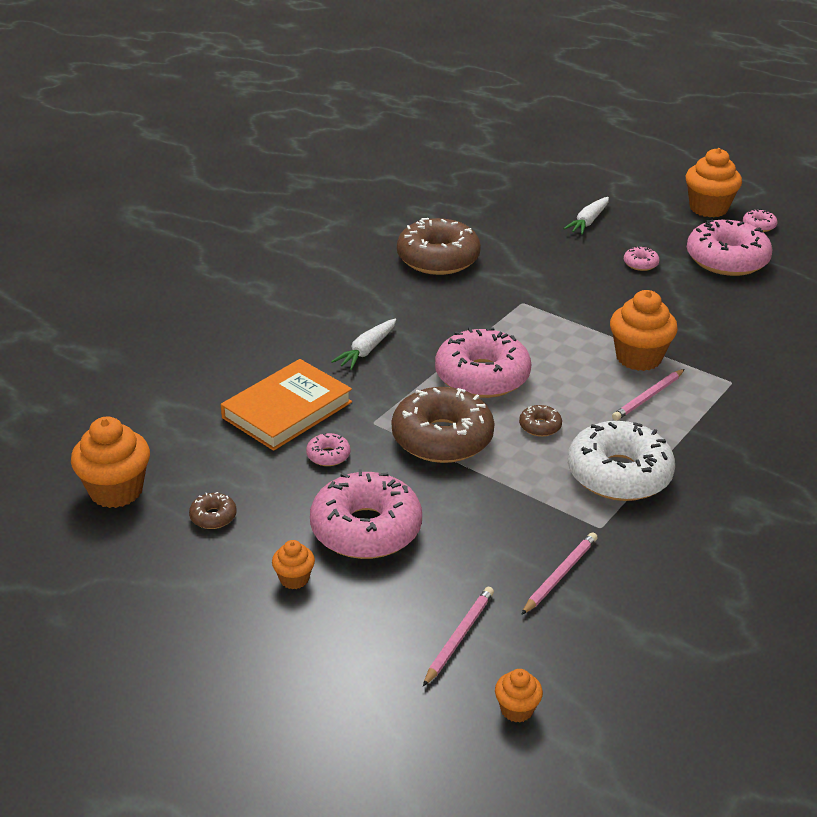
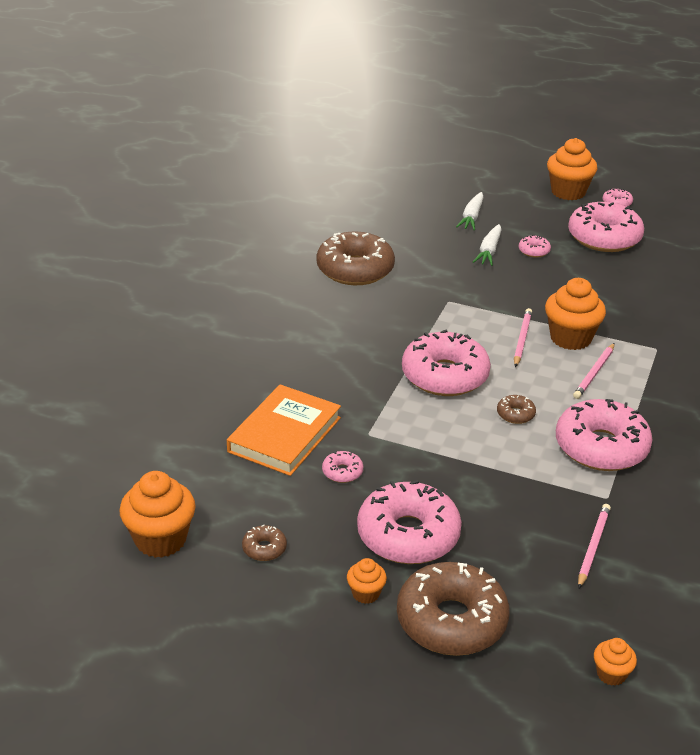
camera: 15 degrees left, 0 degrees up
white carrot [331,319,396,370] -> white carrot moved to [473,224,502,266]
brown donut [392,387,495,463] -> brown donut moved to [397,562,509,656]
pink pencil [423,587,494,686] -> pink pencil moved to [514,308,532,367]
white donut [568,421,675,501] -> pink donut [556,399,653,471]

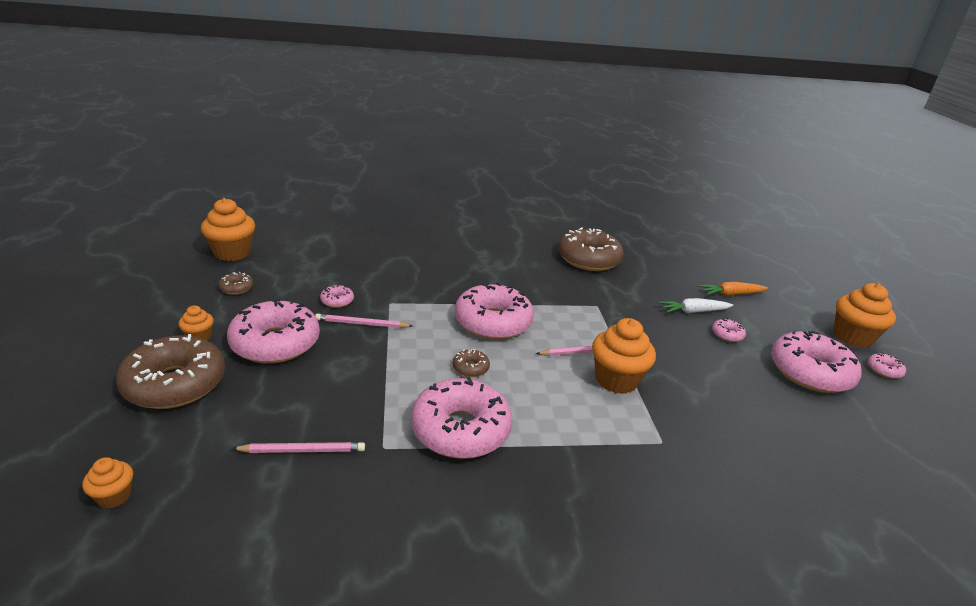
camera: 60 degrees right, 5 degrees down
orange book [227,384,341,476] -> none
white carrot [456,192,483,230] -> orange carrot [699,282,768,296]
pink pencil [573,343,615,399] -> pink pencil moved to [315,314,412,328]

